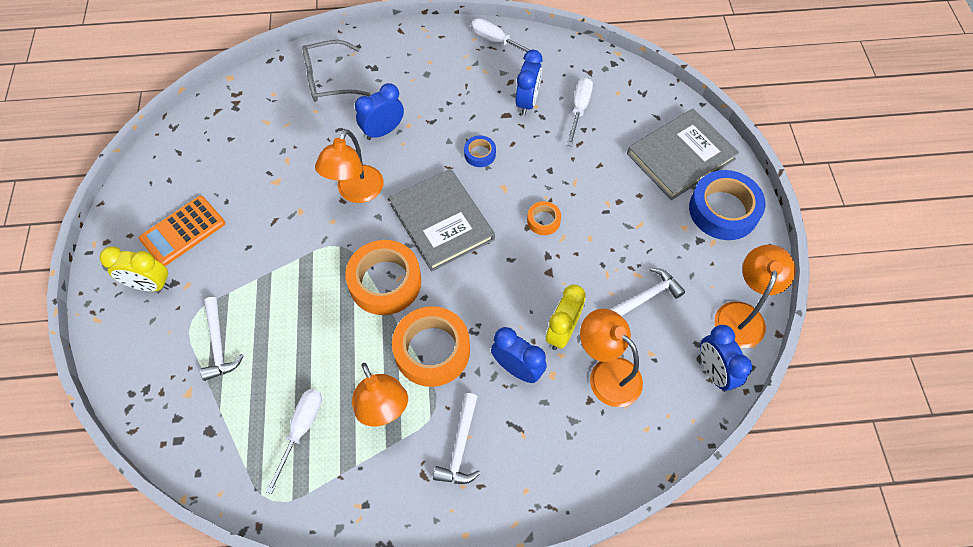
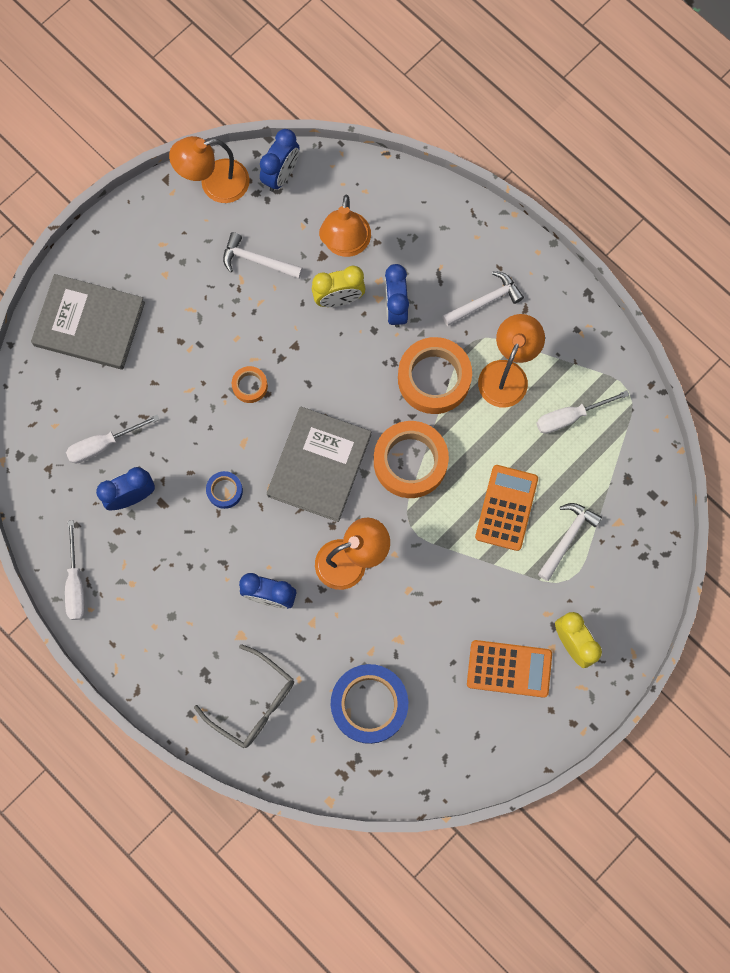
camera: 130 degrees left, 15 degrees up
blue tape [689,170,765,240] -> blue tape moved to [331,664,408,744]
none -> orange calculator [475,465,538,551]

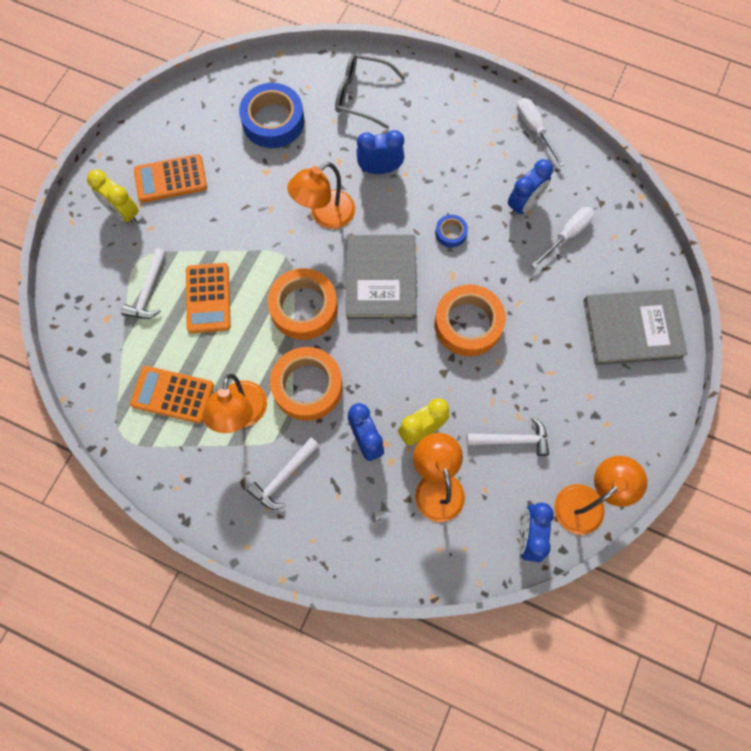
camera: 160 degrees right, 5 degrees down
orange tape [232,366,268,403] -> orange tape [434,284,506,356], size x2.08
white screwdriver [536,390,629,434] -> orange calculator [130,366,214,424]

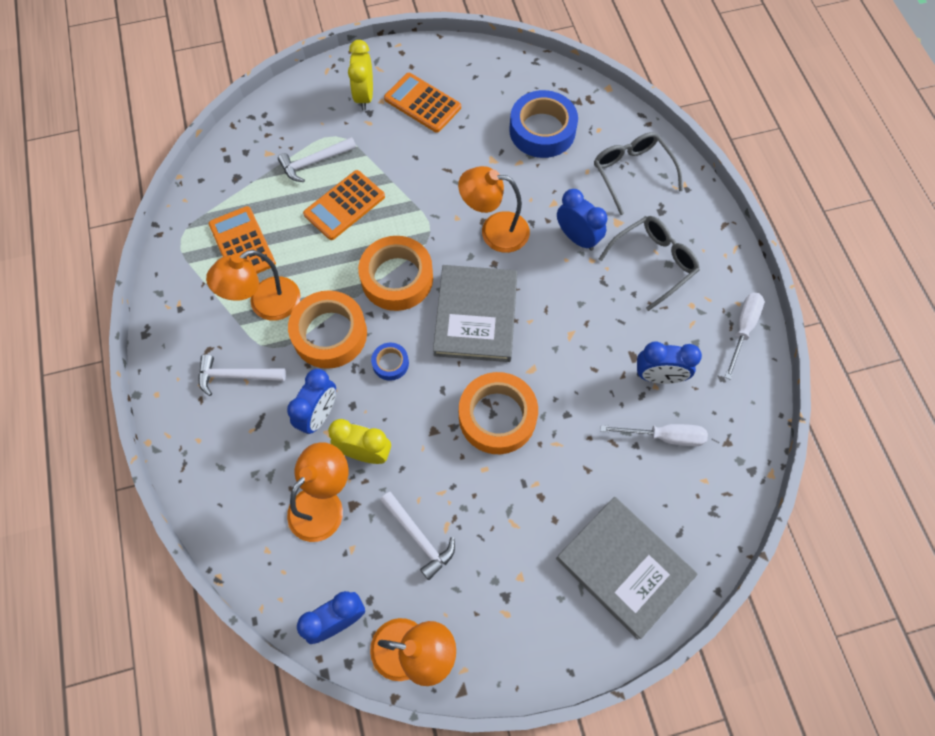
camera: 50 degrees right, 5 degrees down
grey book [346,235,417,319] -> grey book turned 45 degrees counterclockwise [433,265,518,362]
blue tape [435,215,468,248] -> blue tape moved to [371,343,409,381]
none -> grey glasses [599,216,700,311]

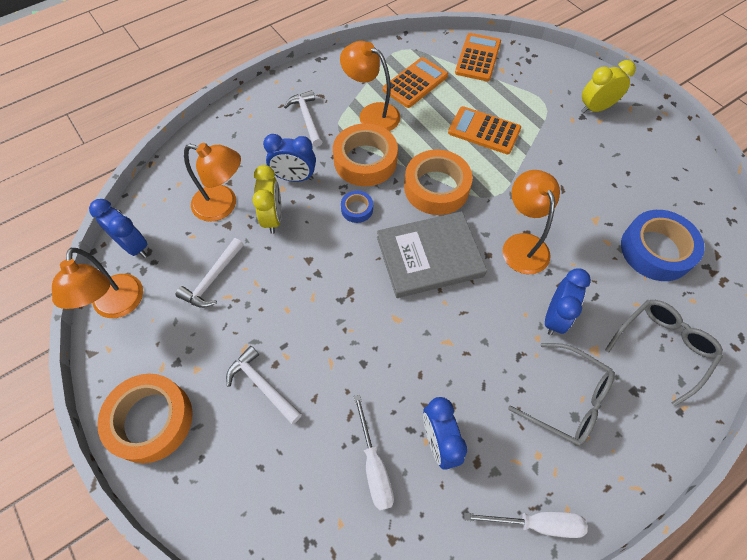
camera: 70 degrees right, 5 degrees down
white hammer [278,137,356,182] -> white hammer moved to [226,346,302,424]
orange calculator [384,73,461,133] -> orange calculator moved to [455,33,501,81]
orange tape [459,372,538,454] -> orange tape moved to [97,374,193,463]
grey book [556,497,697,640] -> none

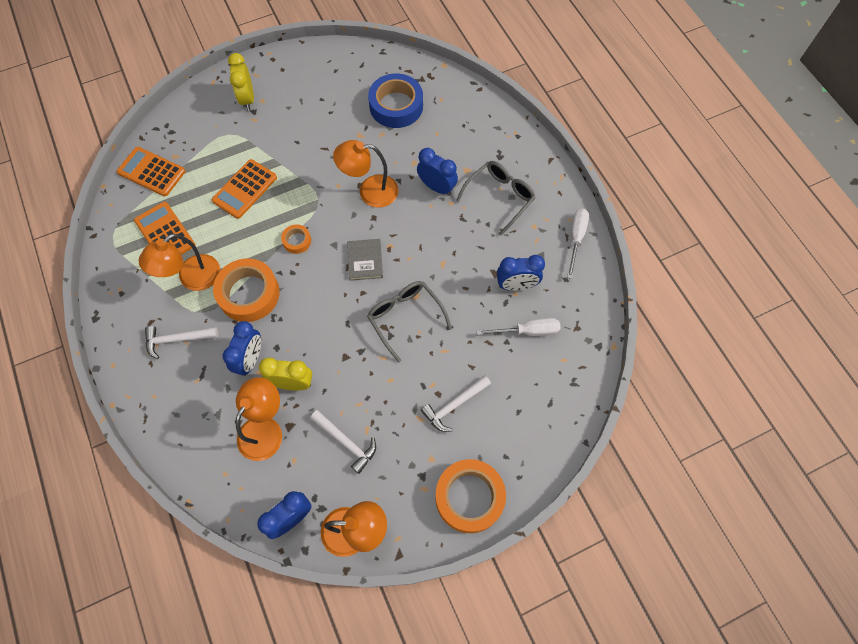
camera: 80 degrees left, 5 degrees up
blue tape [341,191,373,223] -> none
grey book [377,211,487,298] -> grey book [347,239,383,281], size x0.54
orange tape [404,149,473,215] -> orange tape [281,224,311,254], size x0.48
grey glasses [605,300,723,406] -> grey glasses moved to [367,281,452,363]

